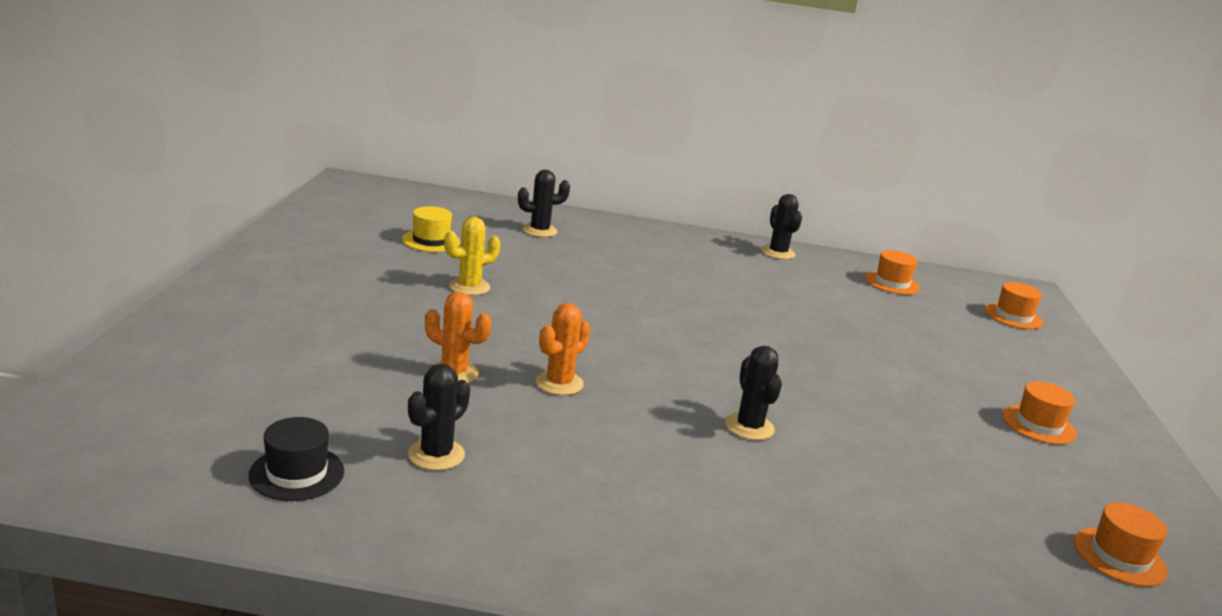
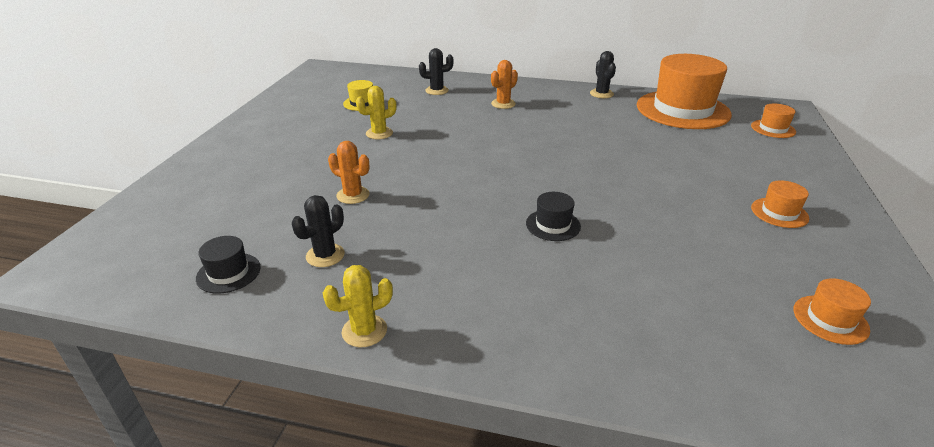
camera: 10 degrees right, 10 degrees up
orange cactus [536,303,590,395] -> orange cactus moved to [491,60,518,109]
black cactus [725,346,782,440] -> black hat [526,192,581,241]
orange hat [865,250,920,295] -> orange hat [637,54,732,129], size x2.34
none -> yellow cactus [323,265,393,347]

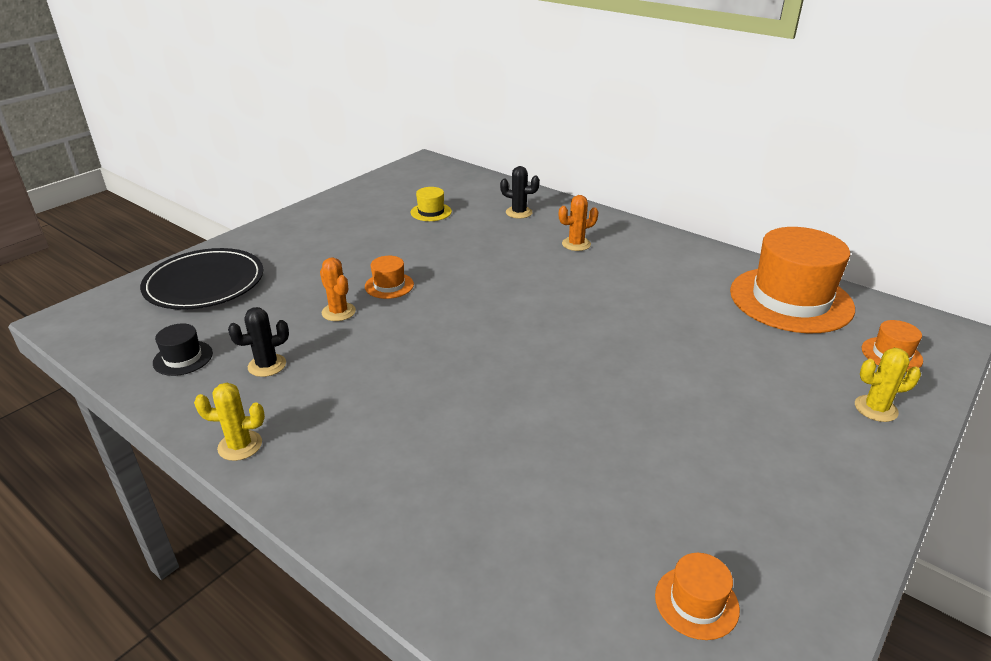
camera: 25 degrees right, 0 degrees up
yellow cactus [356,86,397,139] -> yellow cactus moved to [855,348,921,422]
black hat [526,192,581,241] -> none
black cactus [590,51,616,98] -> none
orange hat [751,180,809,228] -> orange hat moved to [365,256,414,299]
none -> black plate [140,248,263,310]

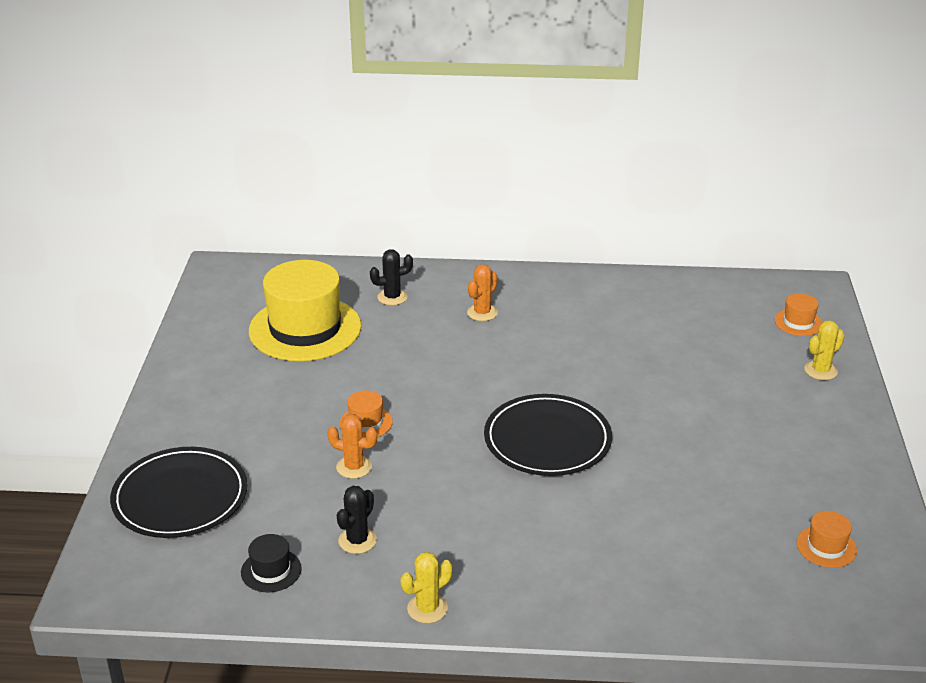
camera: 35 degrees left, 0 degrees up
yellow hat [411,187,452,221] -> yellow hat [249,260,361,361], size x2.34
orange hat [730,227,855,333] -> none
none -> black plate [484,394,612,476]

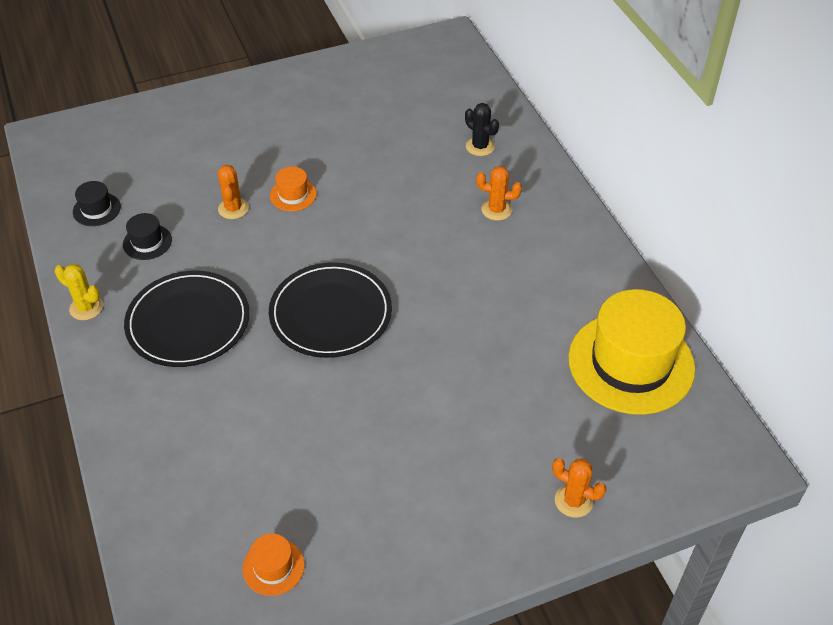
camera: 65 degrees right, 15 degrees up
black plate [110,447,248,538] -> black plate moved to [124,271,250,367]
yellow hat [249,260,361,361] -> yellow hat moved to [568,289,695,415]
black cactus [337,486,377,554] -> black hat [123,213,172,260]
orange hat [775,293,823,336] -> none
yellow cactus [804,320,845,380] -> orange cactus [552,458,606,518]

